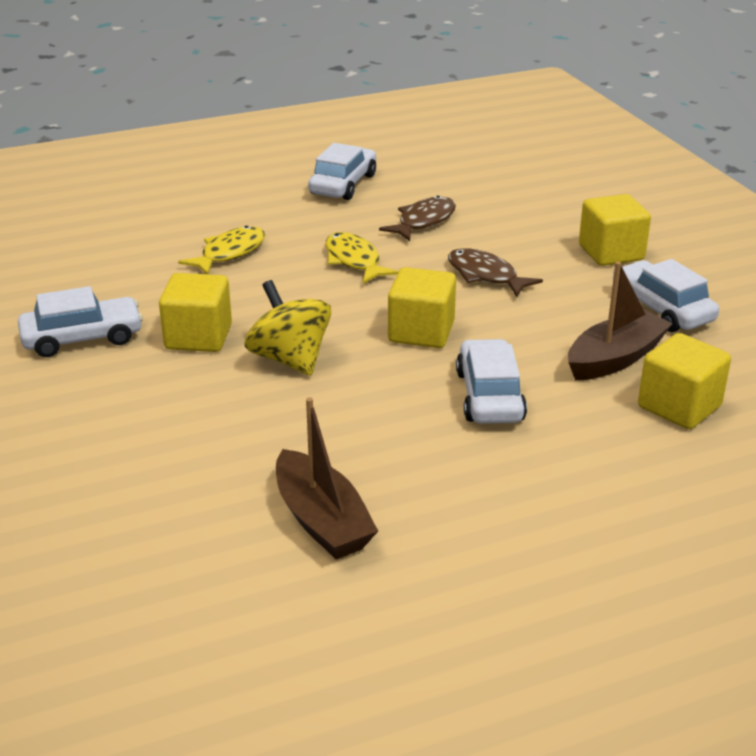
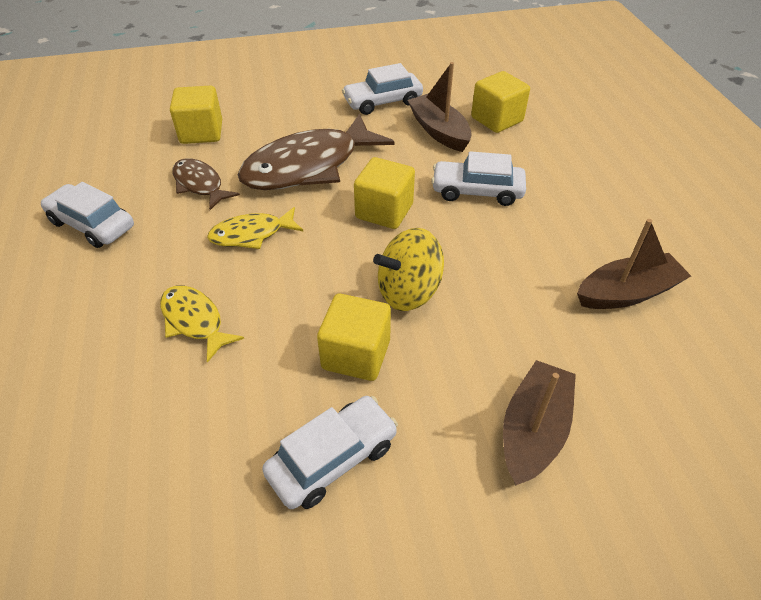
camera: 80 degrees left, 15 degrees up
white car [18,286,143,357] -> white car turned 60 degrees clockwise [262,396,398,509]
brown fish [448,248,543,297] -> brown fish [237,113,395,190], size x1.93
yellow cube [579,194,651,266] -> yellow cube moved to [170,86,222,144]
none -> brown boat [503,360,576,485]

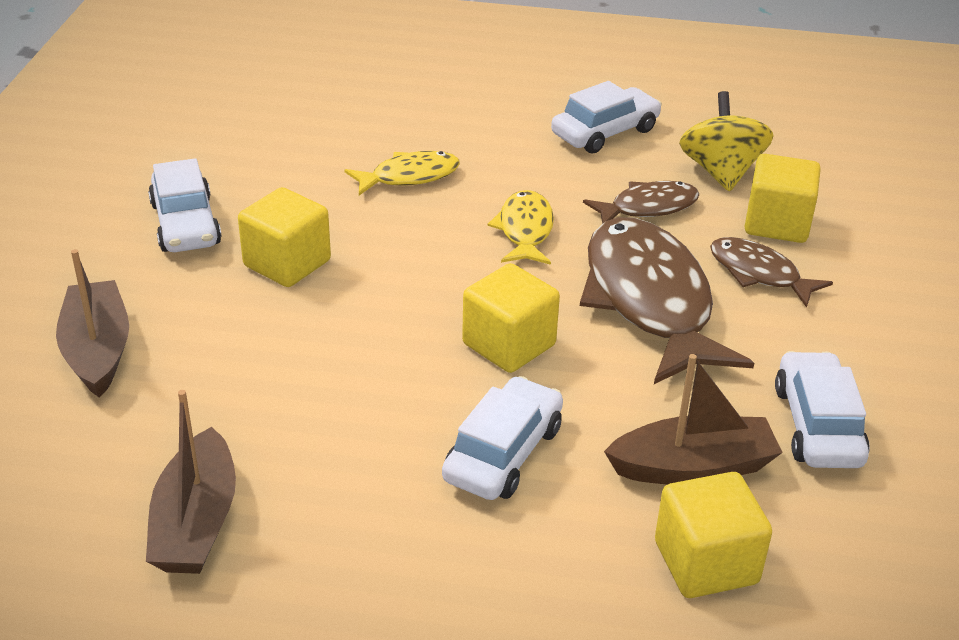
camera: 110 degrees right, 10 degrees down
yellow spinning top [373,228,444,311] -> yellow spinning top moved to [679,91,774,191]
brown boat [503,360,576,485] -> brown boat turned 150 degrees counterclockwise [56,249,129,398]
none -> brown fish [710,237,833,308]

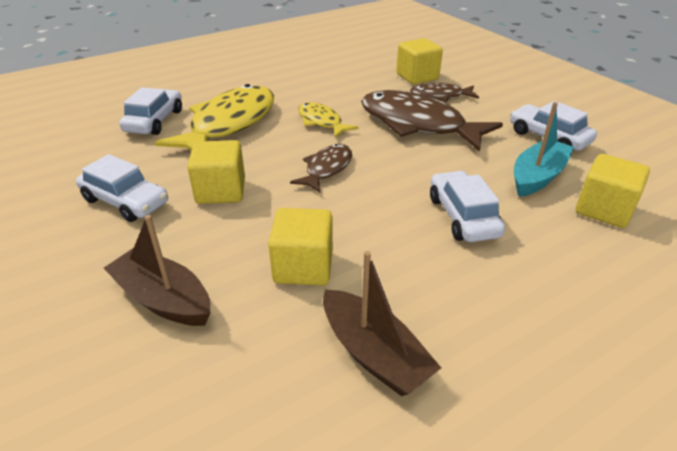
camera: 40 degrees left, 0 degrees up
yellow fish [345,151,460,195] -> yellow fish [155,84,274,151], size x1.93
yellow cube [462,263,560,373] -> yellow cube moved to [268,208,333,285]
white car [551,81,662,154] -> white car moved to [119,87,182,135]
brown fish [583,181,700,224] -> brown fish moved to [290,144,352,192]
brown boat [604,354,783,484] -> turquoise boat [514,102,574,197]
yellow spinning top [679,91,774,191] -> none

